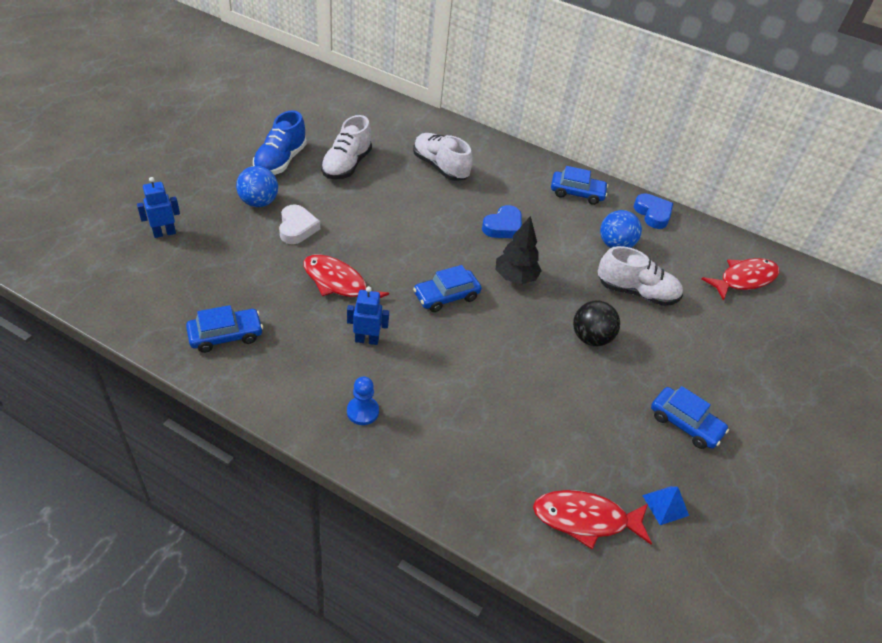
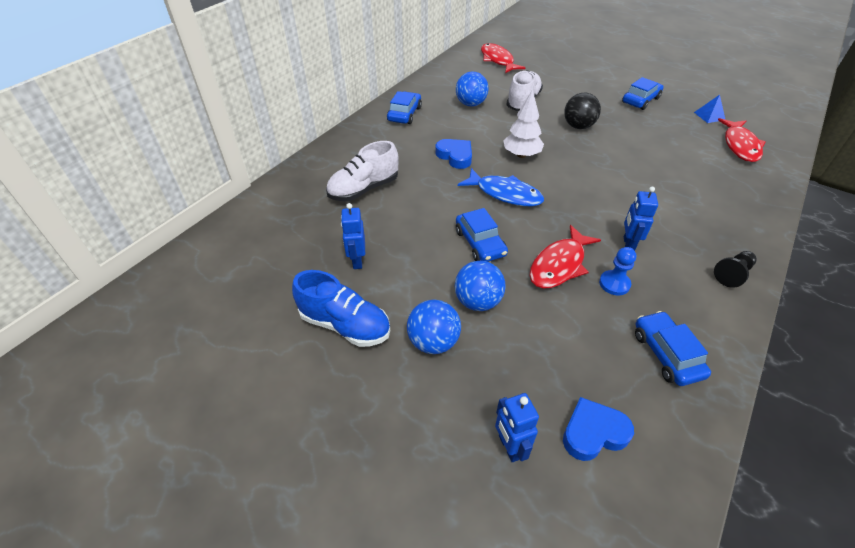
camera: 80 degrees left, 0 degrees up
white heart [279,204,320,244] -> blue ball [455,261,506,311]
white shoe [321,115,372,179] -> blue robot [341,203,365,269]
blue pawn [347,377,379,425] -> blue pawn moved to [599,247,636,295]
blue car [413,265,482,312] -> blue car moved to [456,208,508,262]
black tree [496,216,542,284] -> white tree [503,89,544,158]
blue heart [634,194,673,229] -> blue heart moved to [563,397,634,461]
none -> blue fish [458,168,544,206]
none -> black pawn [714,251,757,288]

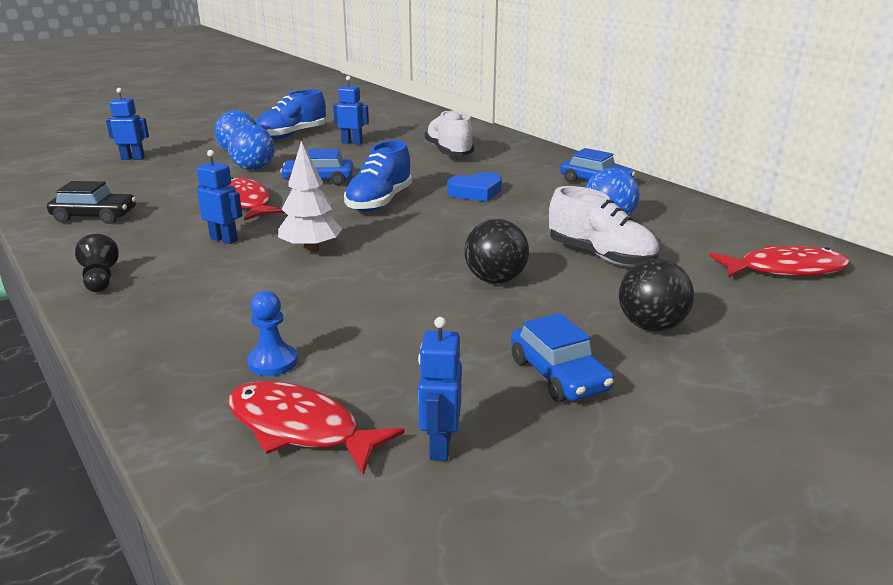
camera: 110 degrees right, 20 degrees down
blue fish [458,168,544,206] -> blue shoe [344,140,412,212]
white tree [503,89,544,158] -> white tree moved to [278,141,343,253]
blue heart [563,397,634,461] -> none
blue pawn [599,247,636,295] -> blue pawn moved to [247,291,298,376]
blue car [635,311,711,386] -> black car [47,181,136,224]
blue pyramid [694,95,726,123] -> blue robot [418,317,462,461]
none -> black ball [619,259,694,331]

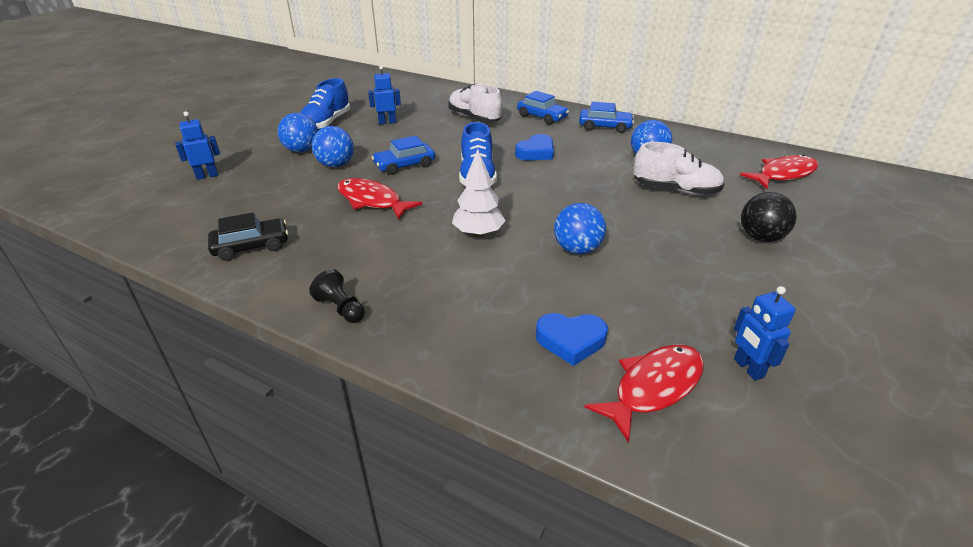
camera: 25 degrees left, 10 degrees up
blue robot [197,150,242,244] -> none
red fish [228,381,405,475] -> red fish turned 135 degrees clockwise [584,344,704,443]
blue pawn [247,291,298,376] -> blue heart [536,313,608,366]
black ball [464,219,529,284] -> none
blue car [511,313,614,402] -> blue car moved to [517,91,569,125]
none -> blue ball [554,203,606,254]

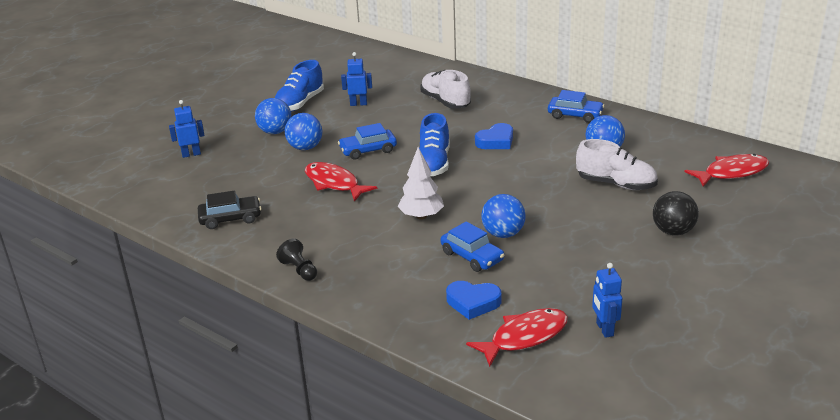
camera: 10 degrees right, 5 degrees down
blue car [517,91,569,125] -> blue car moved to [441,221,505,272]

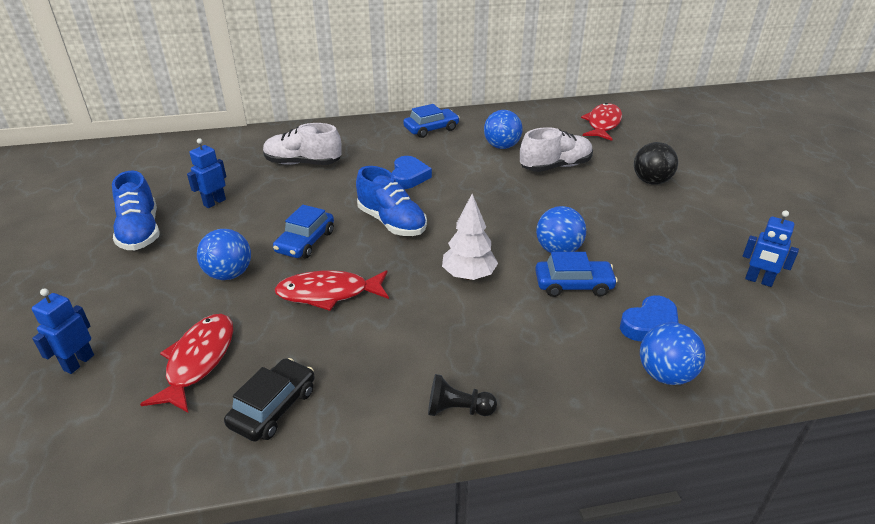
camera: 50 degrees left, 5 degrees up
blue ball [255,98,292,134] -> blue ball moved to [640,323,706,385]
red fish [466,308,568,367] -> red fish moved to [140,314,233,412]

